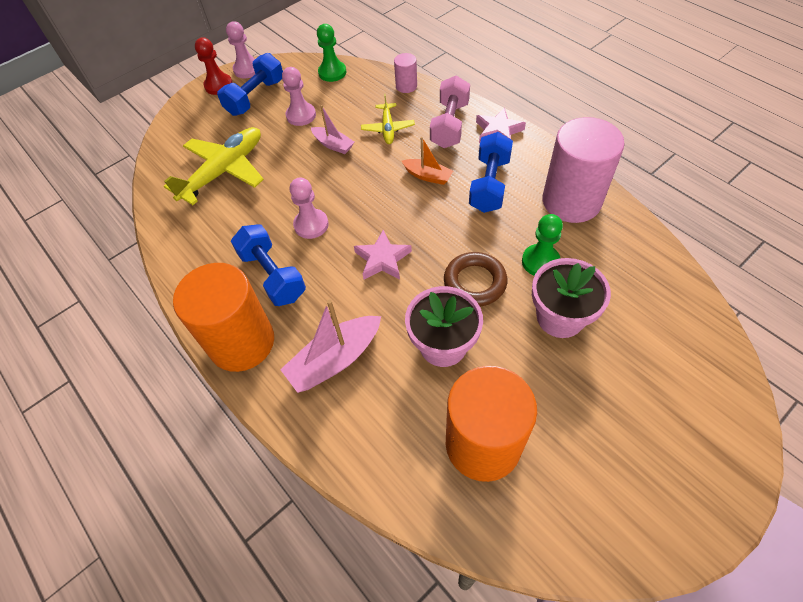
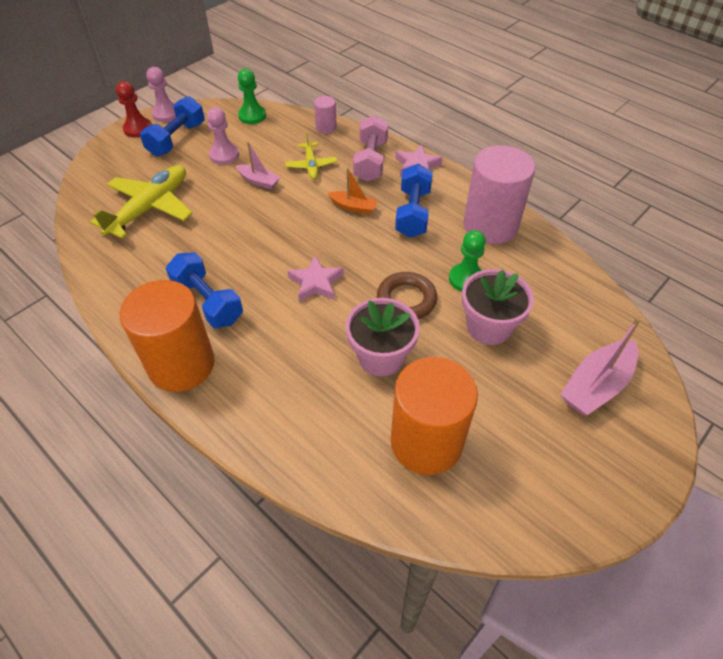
camera: 10 degrees left, 5 degrees down
pink boat [280,300,381,393] -> pink boat moved to [560,317,641,415]
pink pawn [290,178,329,239] -> none

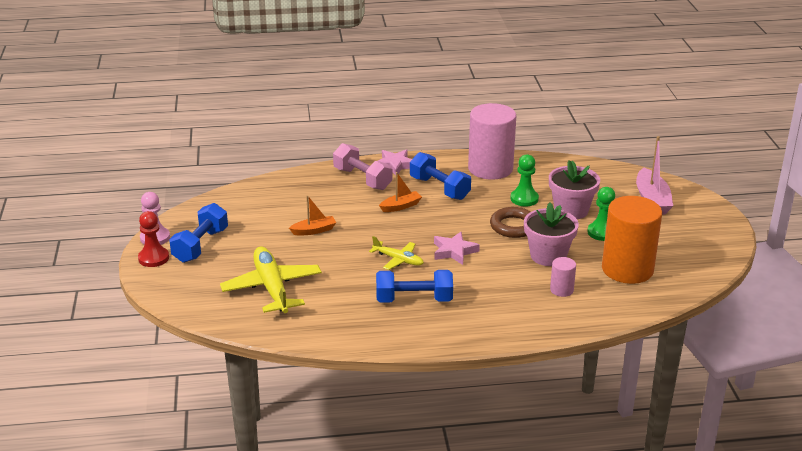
camera: 50 degrees left, 20 degrees down
orange cylinder [120,280,215,392] -> none
blue dumbbell [140,96,205,157] -> blue dumbbell turned 45 degrees clockwise [169,203,228,263]
pink pawn [207,107,239,165] -> none
pink boat [236,142,280,189] -> orange boat [289,195,336,236]
green pawn [238,69,266,124] -> green pawn moved to [587,187,615,241]
yellow plane [285,133,337,179] -> yellow plane moved to [369,236,424,270]
pink cylinder [314,96,337,134] -> pink cylinder moved to [550,257,576,297]

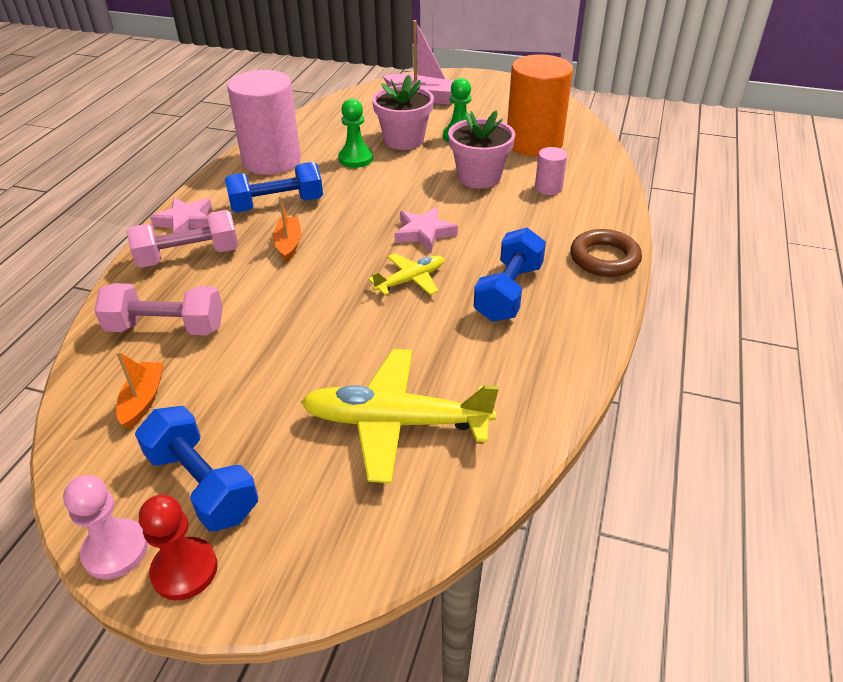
camera: 65 degrees left, 10 degrees up
orange boat [289,195,336,236] -> orange boat moved to [116,351,164,429]
brown ring [490,207,531,238] -> brown ring moved to [570,229,642,277]
none -> pink dumbbell [94,283,223,335]

